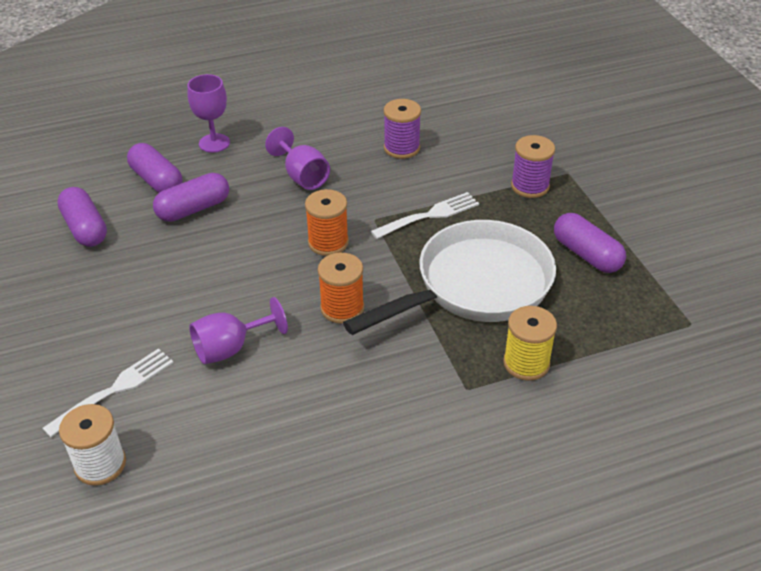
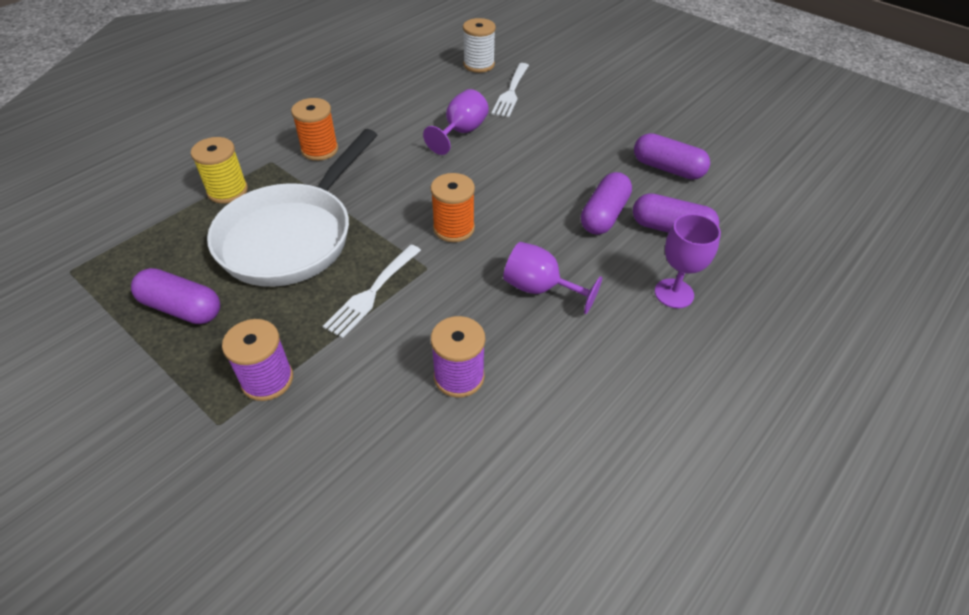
camera: 150 degrees right, 5 degrees up
orange spool [318,252,364,324] -> orange spool moved to [291,98,338,161]

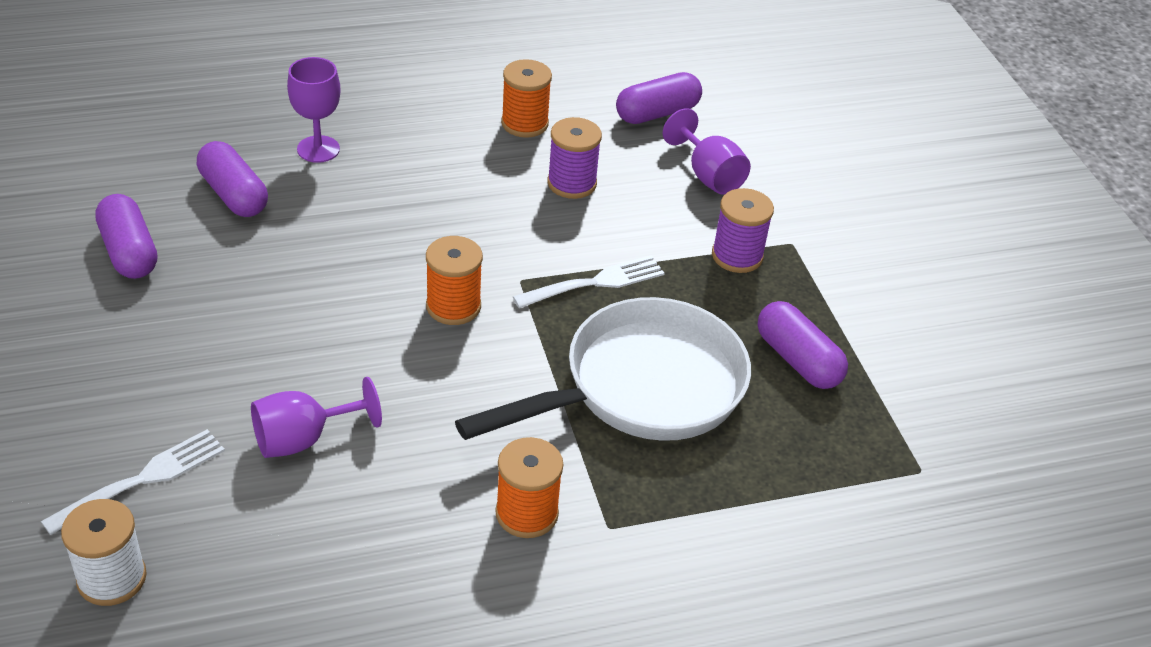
camera: 150 degrees left, 5 degrees down
yellow spool [191,137,248,204] -> none
purple goblet [503,242,602,314] -> purple goblet moved to [663,108,751,195]
purple capsule [581,172,632,235] -> purple capsule moved to [616,72,702,124]
none -> orange spool [501,59,552,138]

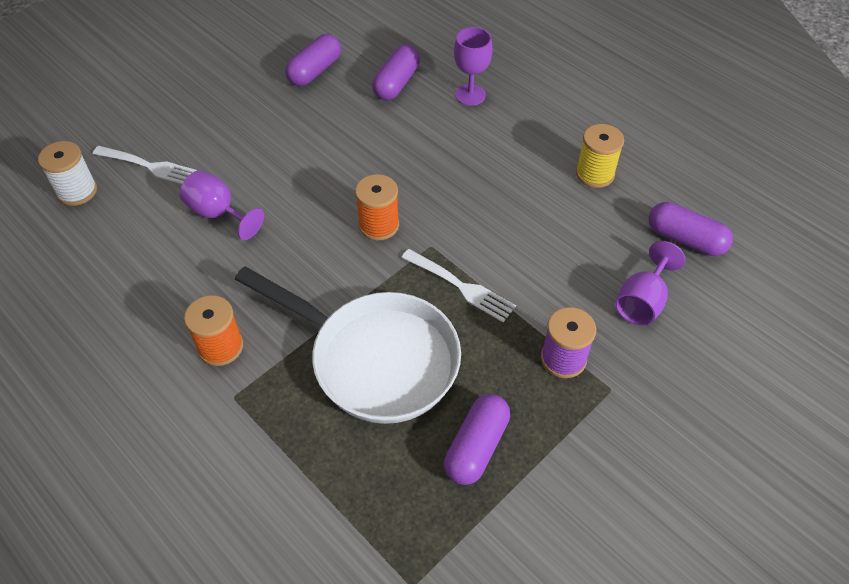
camera: 65 degrees right, 10 degrees up
orange spool [501,59,552,138] -> yellow spool [576,124,624,188]
purple spool [547,117,602,199] -> none

